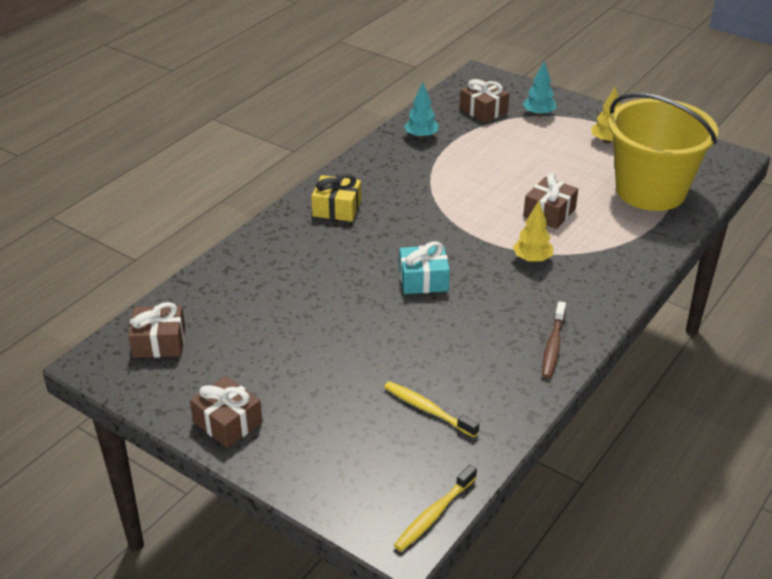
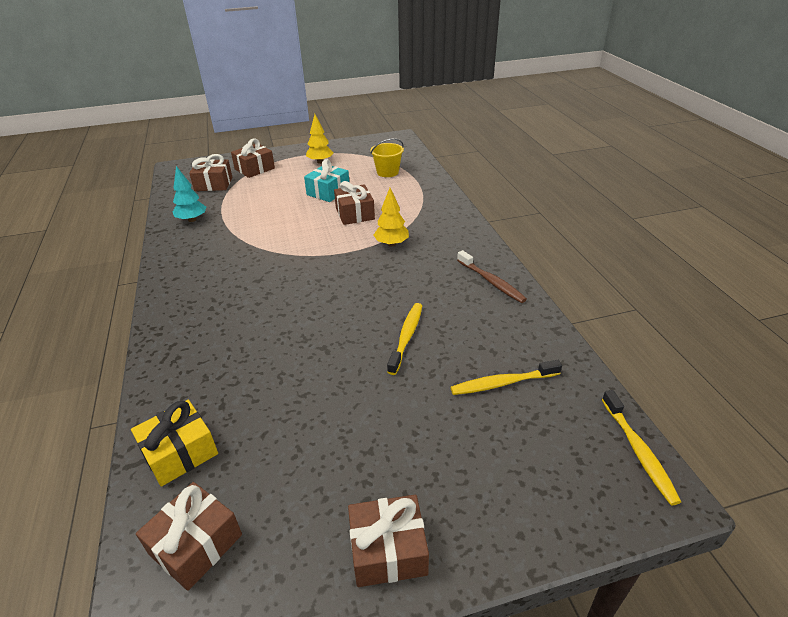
camera: 50 degrees left, 0 degrees up
yellow gift [311,174,361,222] -> yellow gift moved to [131,400,218,487]
turquoise gift [399,241,450,294] -> turquoise gift moved to [304,159,349,202]
turquoise tree [523,61,556,117] -> brown gift [231,138,275,178]
yellow bucket [608,93,718,211] -> yellow bucket [370,138,404,177], size x0.41
none -> yellow toothbrush [387,303,422,375]

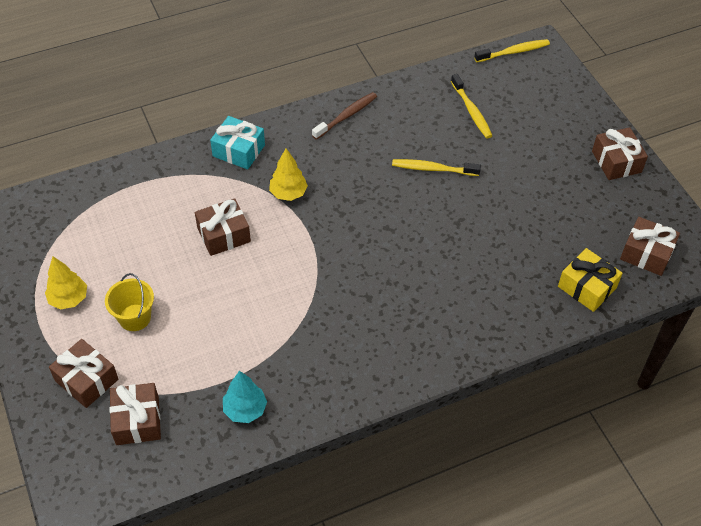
camera: 100 degrees left, 15 degrees up
turquoise gift [304,159,349,202] -> turquoise gift moved to [210,116,265,169]
yellow bucket [370,138,404,177] -> yellow bucket moved to [105,273,154,331]

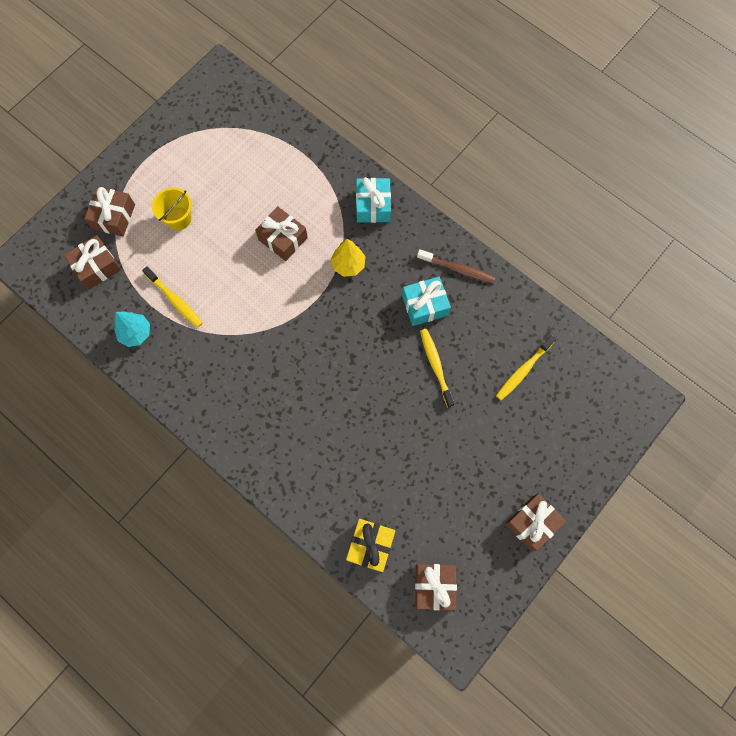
camera: 65 degrees right, 20 degrees up
yellow tree [45,256,87,310] -> none
yellow toothbrush [474,39,550,62] -> yellow toothbrush moved to [142,266,203,328]
none -> turquoise gift [402,277,451,326]

